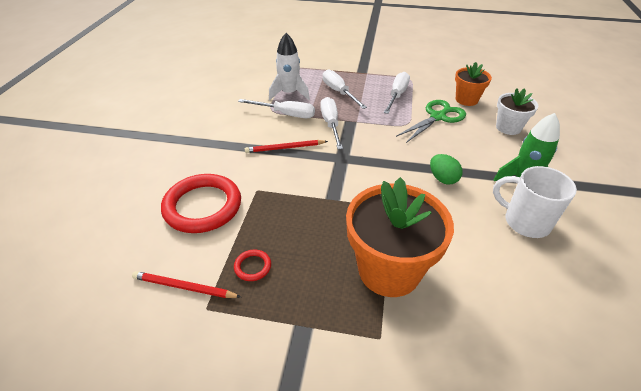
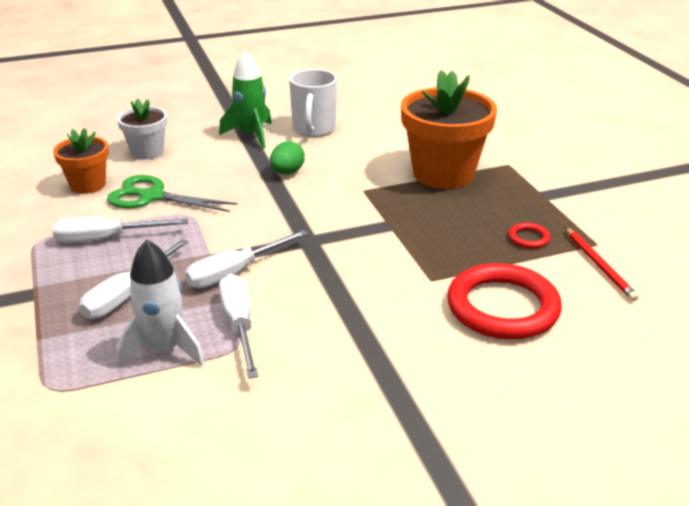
camera: 120 degrees left, 10 degrees down
red pencil [245,140,328,153] -> none

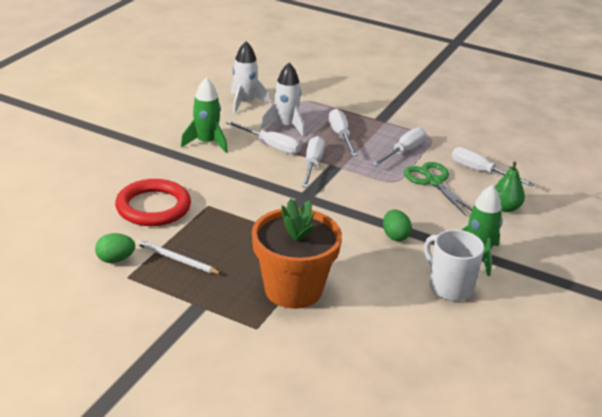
camera: 135 degrees right, 0 degrees up
orange flower pot [53,128,109,194] -> white screwdriver [452,147,535,187]
green scissors [107,175,238,212] -> green scissors turned 90 degrees counterclockwise [403,162,472,217]
white flower pot [117,98,167,159] -> green pear [495,162,525,212]
red ring [508,223,551,249] -> white pencil [136,239,222,274]
red pencil [565,227,639,301] -> green egg [95,233,135,263]
none -> green rocket [181,77,227,153]
none -> white rocket [231,41,270,114]

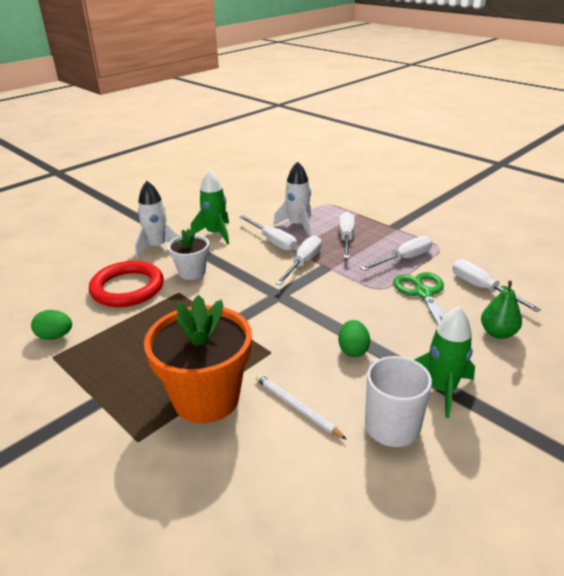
camera: 20 degrees right, 0 degrees up
white pencil [136,239,222,274] -> white pencil moved to [255,374,347,440]
white rocket [231,41,270,114] -> white rocket moved to [135,181,179,257]
none -> white flower pot [167,229,209,280]

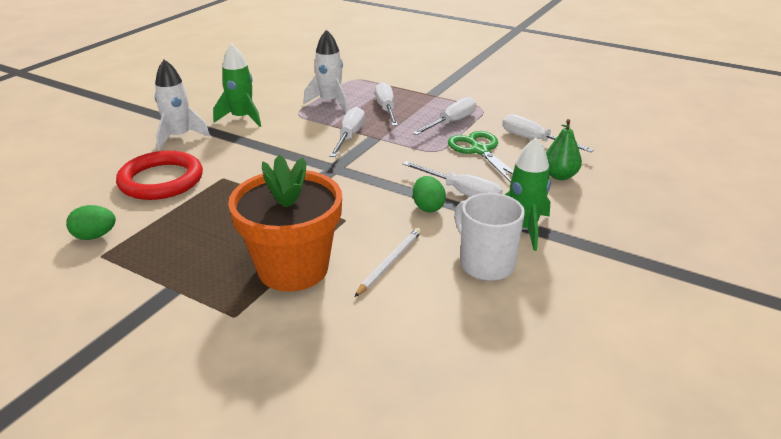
camera: 15 degrees left, 0 degrees up
white flower pot [167,229,209,280] -> none
white screwdriver [240,215,297,251] -> white screwdriver moved to [403,161,503,197]
white pencil [255,374,347,440] -> white pencil turned 90 degrees clockwise [354,228,422,297]

